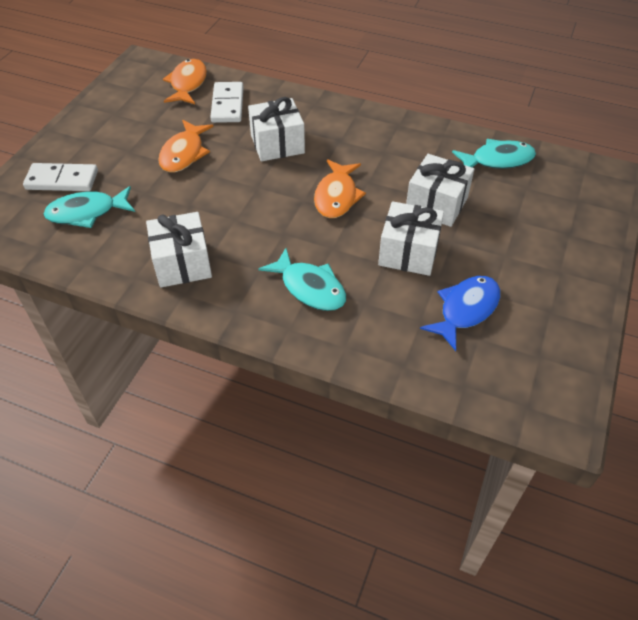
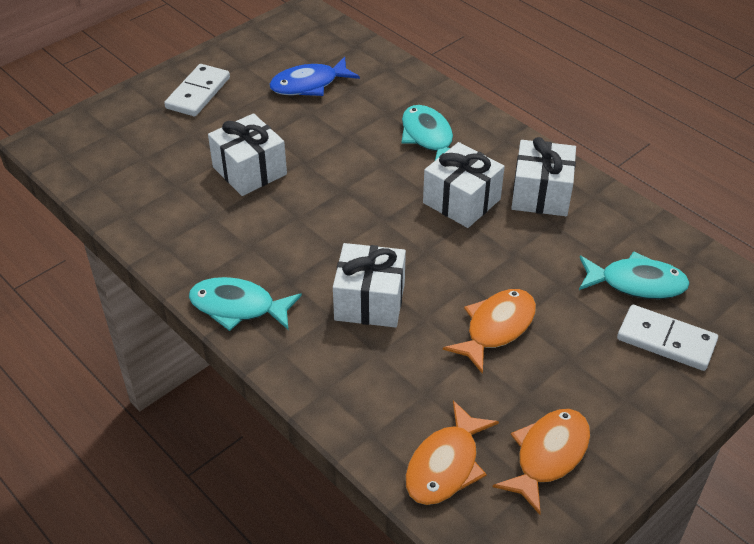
camera: 155 degrees left, 5 degrees down
white domino [210,82,243,123] -> white domino moved to [164,64,230,116]
orange fish [314,159,366,218] -> orange fish moved to [493,409,590,515]
white gift [378,201,444,276] -> white gift moved to [423,142,505,228]
turquoise fish [452,139,536,169] -> turquoise fish moved to [189,277,302,331]

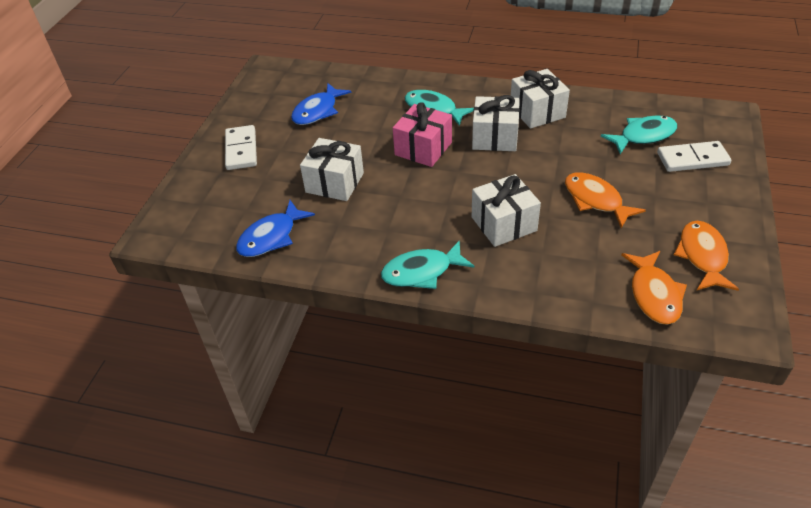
camera: 30 degrees left, 0 degrees up
orange fish [443,289,536,374] -> orange fish turned 45 degrees counterclockwise [565,172,646,228]
none -> blue fish [236,200,315,257]
none -> pink gift [393,102,452,167]

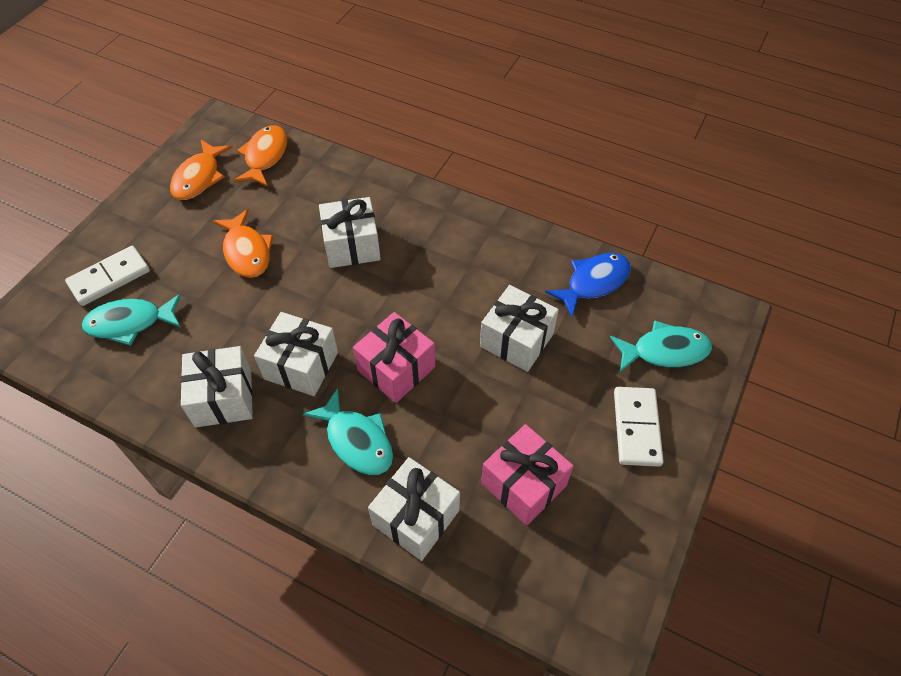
camera: 170 degrees left, 10 degrees up
blue fish [291,83,351,125] -> pink gift [481,424,574,526]
turquoise fish [381,240,475,289] -> turquoise fish moved to [610,320,712,372]
white domino [657,141,731,172] -> white domino turned 45 degrees counterclockwise [65,246,150,306]
none -> white gift [368,457,460,561]

